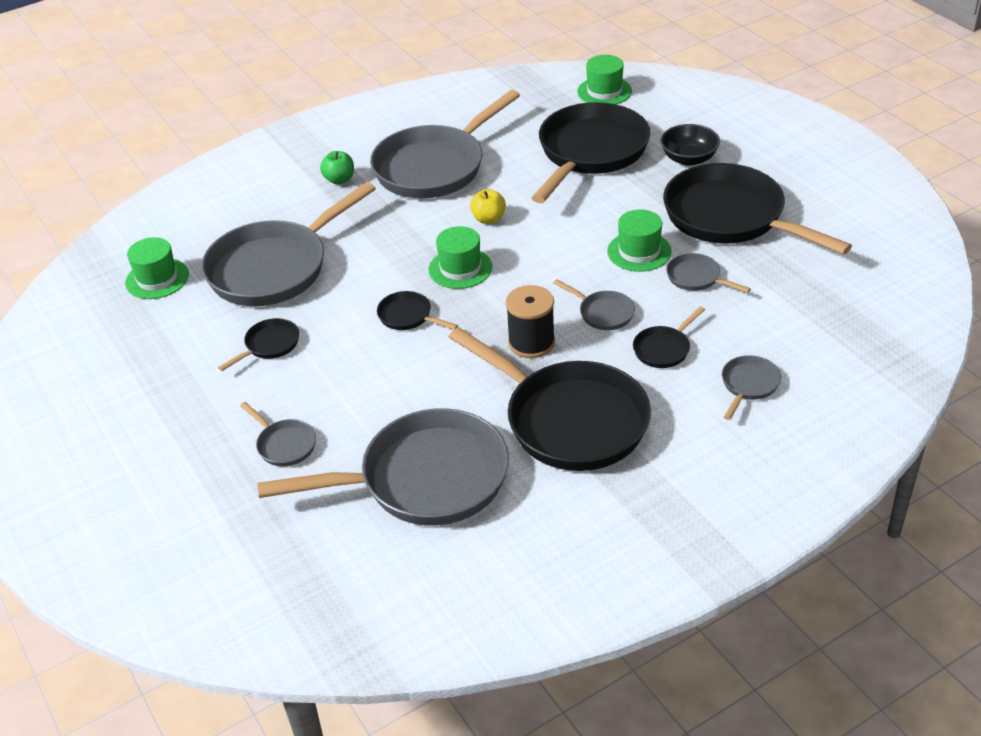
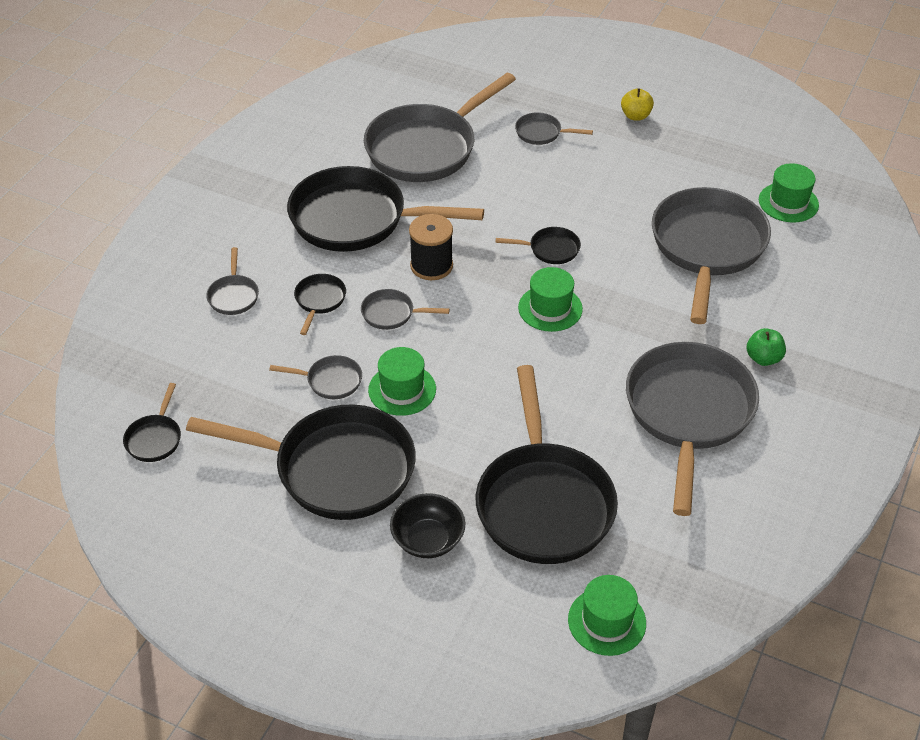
camera: 145 degrees right, 5 degrees up
black pan [218,318,299,371] -> black pan moved to [123,383,181,462]
yellow apple [470,189,506,224] -> yellow apple moved to [621,88,654,120]

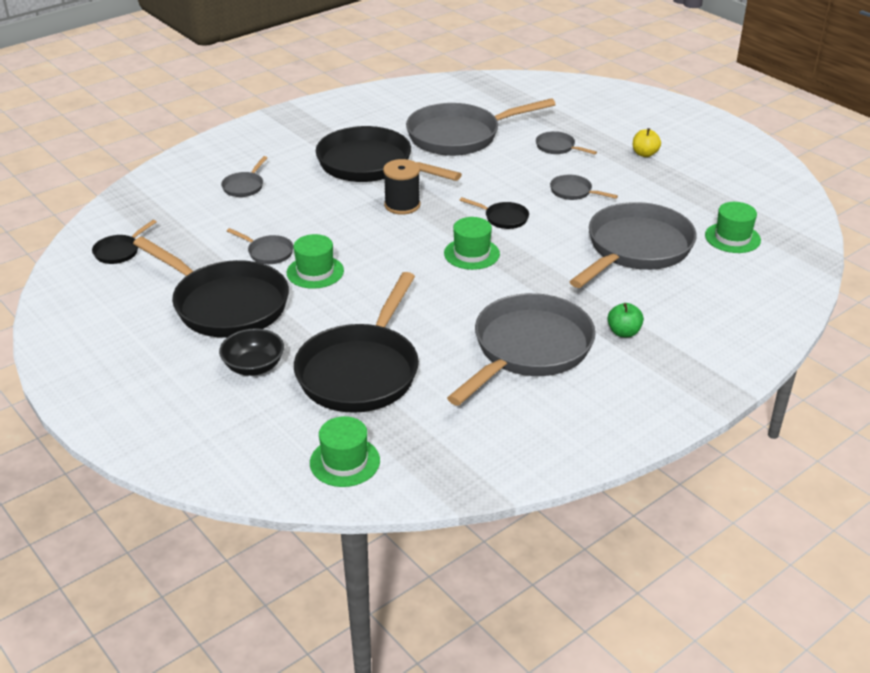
camera: 25 degrees right, 10 degrees down
black pan [294,274,346,335] -> none
grey pan [361,289,449,330] -> grey pan moved to [550,175,618,200]

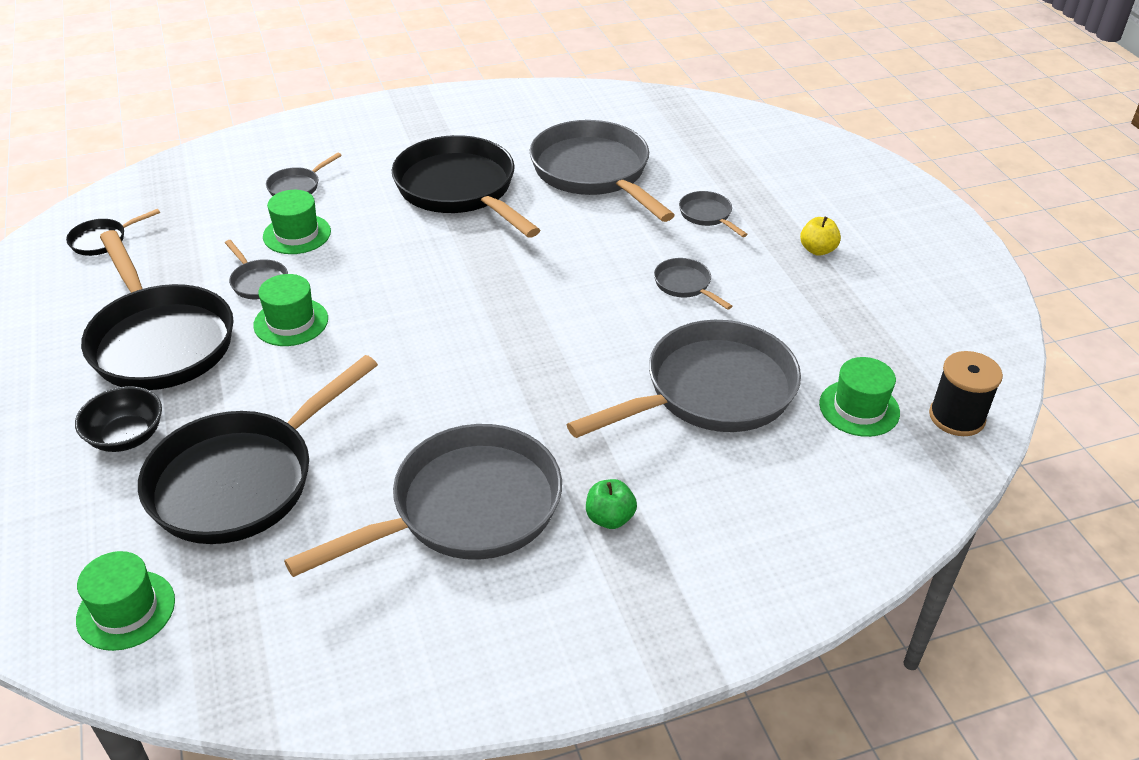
camera: 20 degrees right, 5 degrees up
black spool [383,159,420,215] -> black spool moved to [929,351,1003,436]
grey pan [406,98,556,156] -> grey pan turned 60 degrees clockwise [530,120,675,222]
green hat [444,217,500,270] -> green hat moved to [263,190,331,254]
black pan [460,197,529,229] -> none

